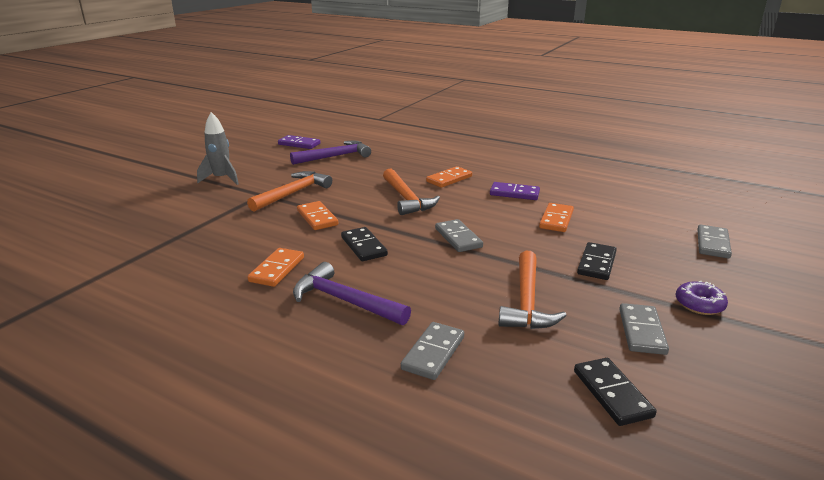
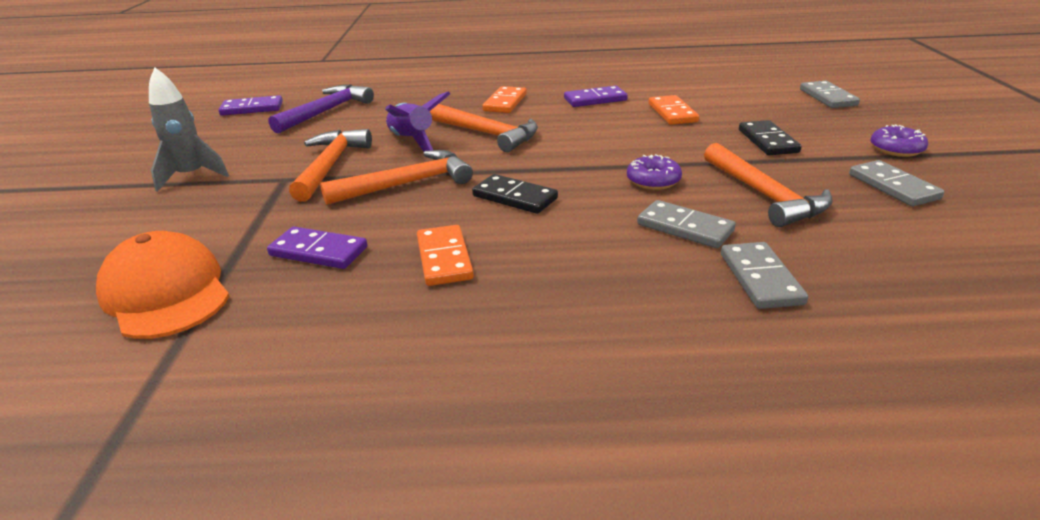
camera: 30 degrees left, 5 degrees up
purple hammer [293,262,411,325] -> none
orange domino [297,201,338,230] -> orange hammer [320,150,473,205]
grey domino [435,219,483,252] -> grey domino moved to [637,200,736,248]
black domino [574,358,657,426] -> none
none -> orange cap [96,231,229,339]
none -> purple domino [267,227,367,269]
none -> purple rocket [385,91,450,152]
none -> purple donut [627,154,682,190]

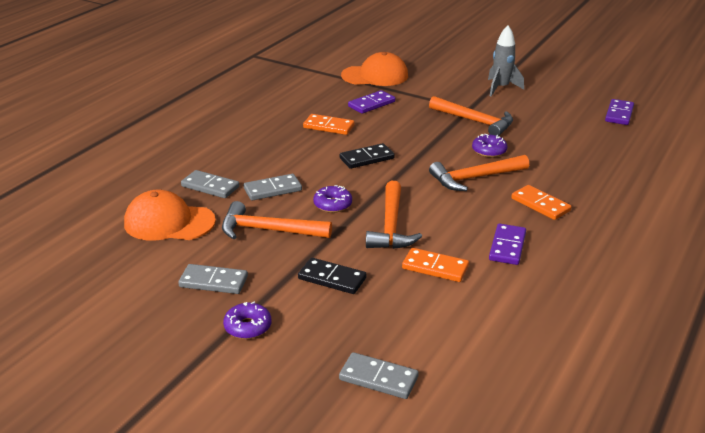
camera: 120 degrees right, 0 degrees up
purple hammer [269,85,374,133] -> none
orange hammer [320,150,473,205] -> orange hammer moved to [366,181,422,249]
purple rocket [385,91,450,152] -> purple donut [472,134,508,157]
none -> orange cap [124,189,216,241]

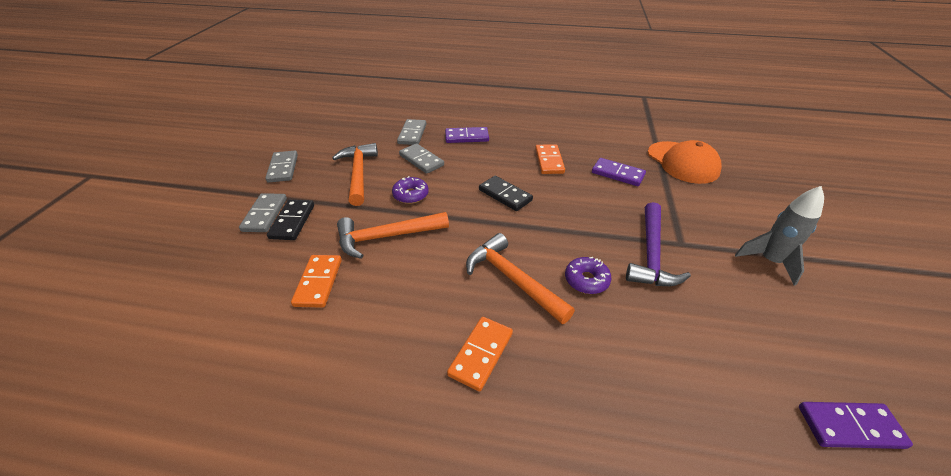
camera: 70 degrees right, 10 degrees up
orange cap [124,189,216,241] -> none
purple donut [223,302,271,339] -> none
grey domino [339,352,419,399] -> grey domino moved to [239,193,287,232]
orange hammer [429,96,513,136] -> purple hammer [626,202,691,286]
purple domino [489,224,526,265] -> purple domino moved to [445,127,489,143]

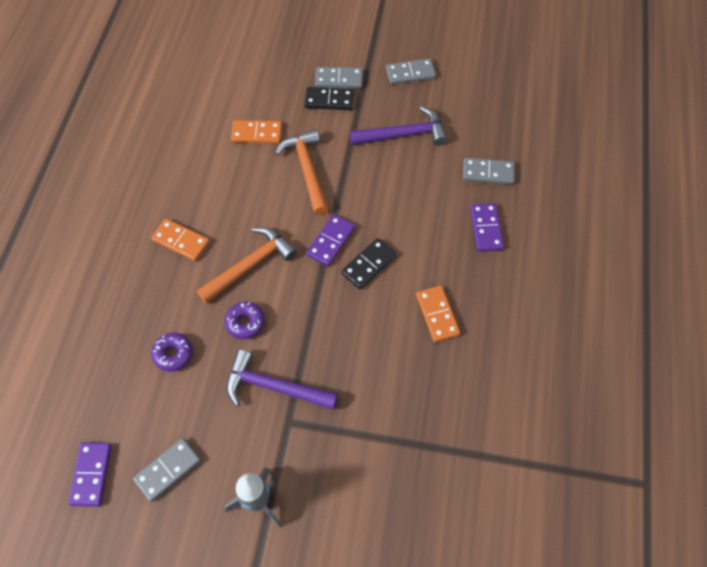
camera: 90 degrees right, 20 degrees up
orange hammer [332,143,378,206] -> purple hammer [350,106,447,146]
purple donut [392,176,429,204] -> purple donut moved to [151,333,193,372]
grey domino [399,143,444,174] -> grey domino moved to [133,438,201,502]
orange domino [535,144,565,174] -> orange domino turned 75 degrees clockwise [416,286,460,342]
purple domino [592,158,646,186] -> purple domino moved to [306,214,355,266]
orange cap [648,140,722,184] -> none

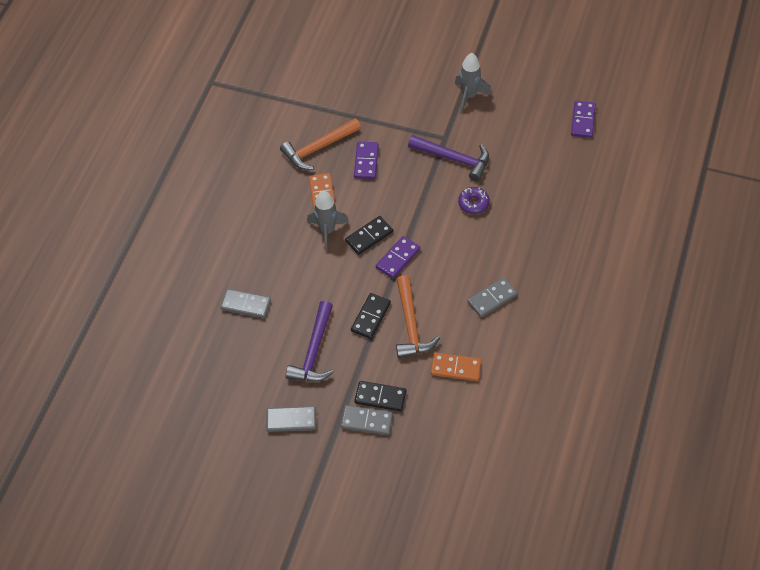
camera: 170 degrees left, 5 degrees down
grey domino [133,438,201,502] -> grey domino moved to [467,277,518,317]
orange domino [151,219,210,261] -> none
purple donut [151,333,193,372] -> none
orange hammer [197,227,297,303] -> orange hammer moved to [280,118,361,170]
purple hammer [350,106,447,146] -> purple hammer turned 75 degrees counterclockwise [286,301,333,382]
purple domino [470,203,504,252] -> purple domino moved to [354,142,379,179]
none -> grey rocket [307,190,349,251]
none -> black domino [351,293,391,339]

